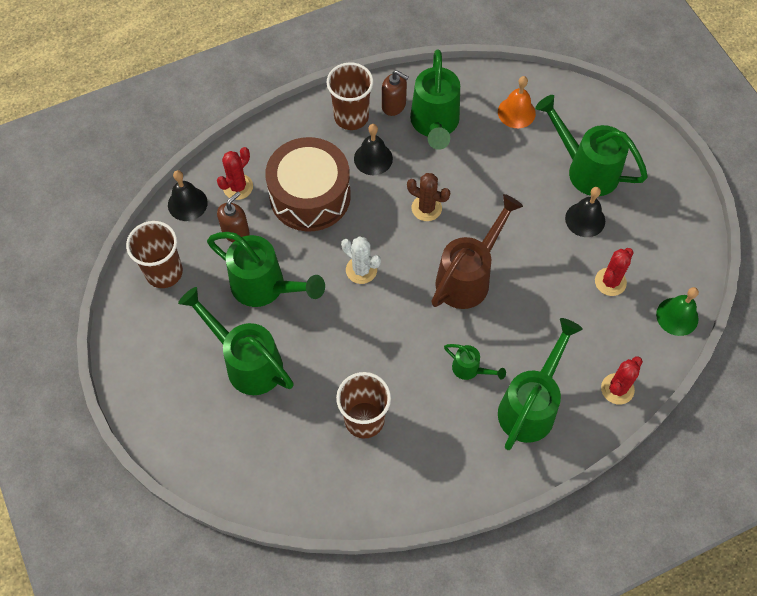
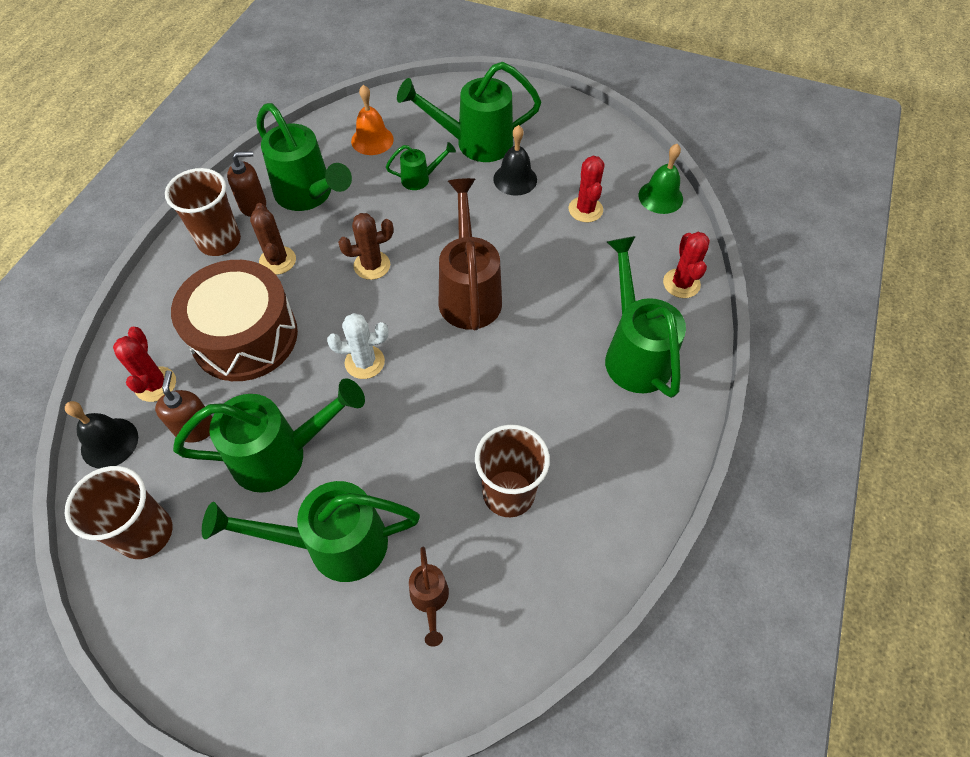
camera: 45 degrees left, 5 degrees down
black bell [354,124,393,175] -> brown cactus [250,203,296,275]
green watering can [444,344,506,380] -> green watering can moved to [386,142,456,190]
none -> brown watering can [409,547,449,647]

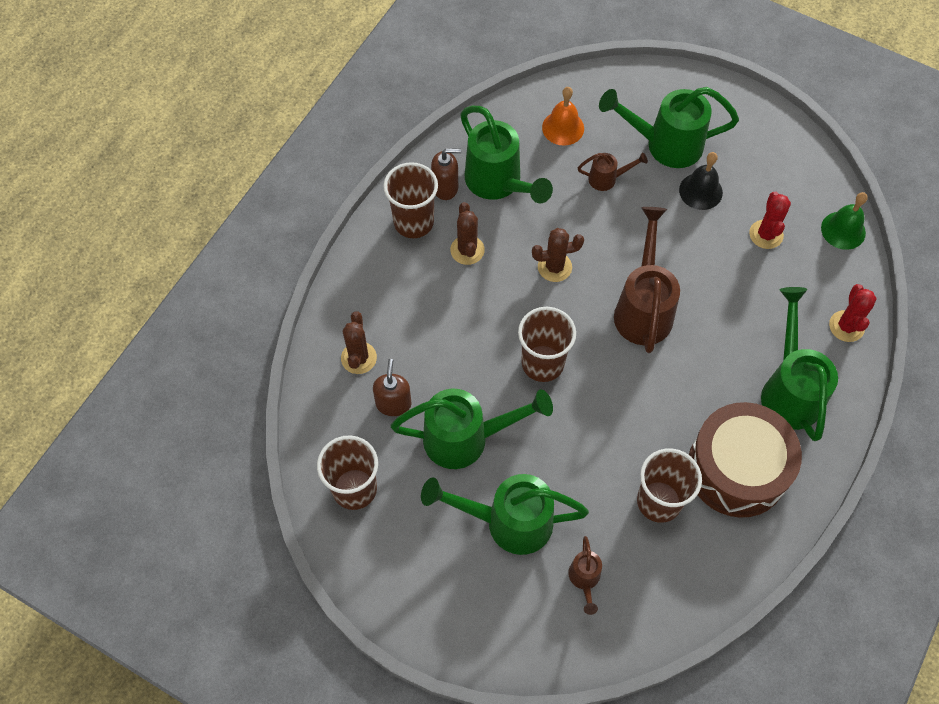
camera: 10 degrees right, 5 degrees up
black bell [65,401,138,469] -> none
red cactus [113,327,176,402] -> brown cactus [341,311,377,374]
brown drum [171,260,298,381] -> brown drum moved to [689,402,802,518]
white cactus [327,313,388,379] -> brown cup [518,307,576,382]
green watering can [386,142,456,190] -> brown watering can [578,152,648,191]

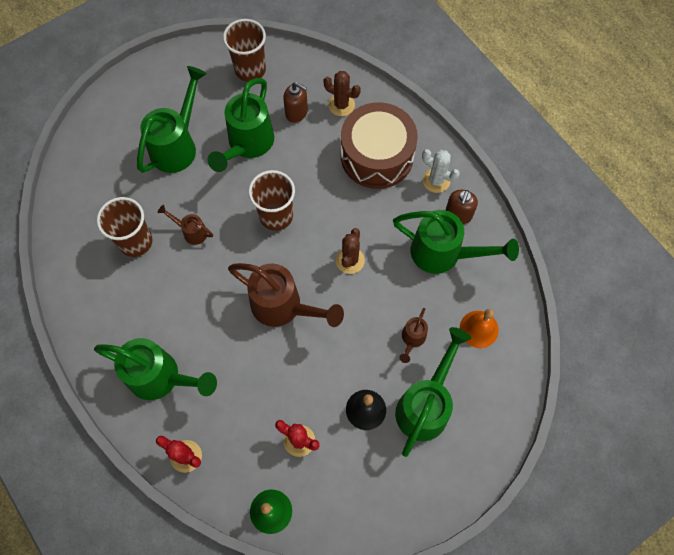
camera: 115 degrees right, 5 degrees up
brown cup [383,162,438,238] -> white cactus [422,149,460,193]
brown cactus [450,202,485,265] -> none
green watering can [460,106,553,203] -> green watering can turned 150 degrees counterclockwise [393,210,519,274]
brown watering can [568,536,602,615] -> brown watering can moved to [158,205,213,245]
brown drum [689,402,802,518] -> brown drum moved to [341,102,418,189]

